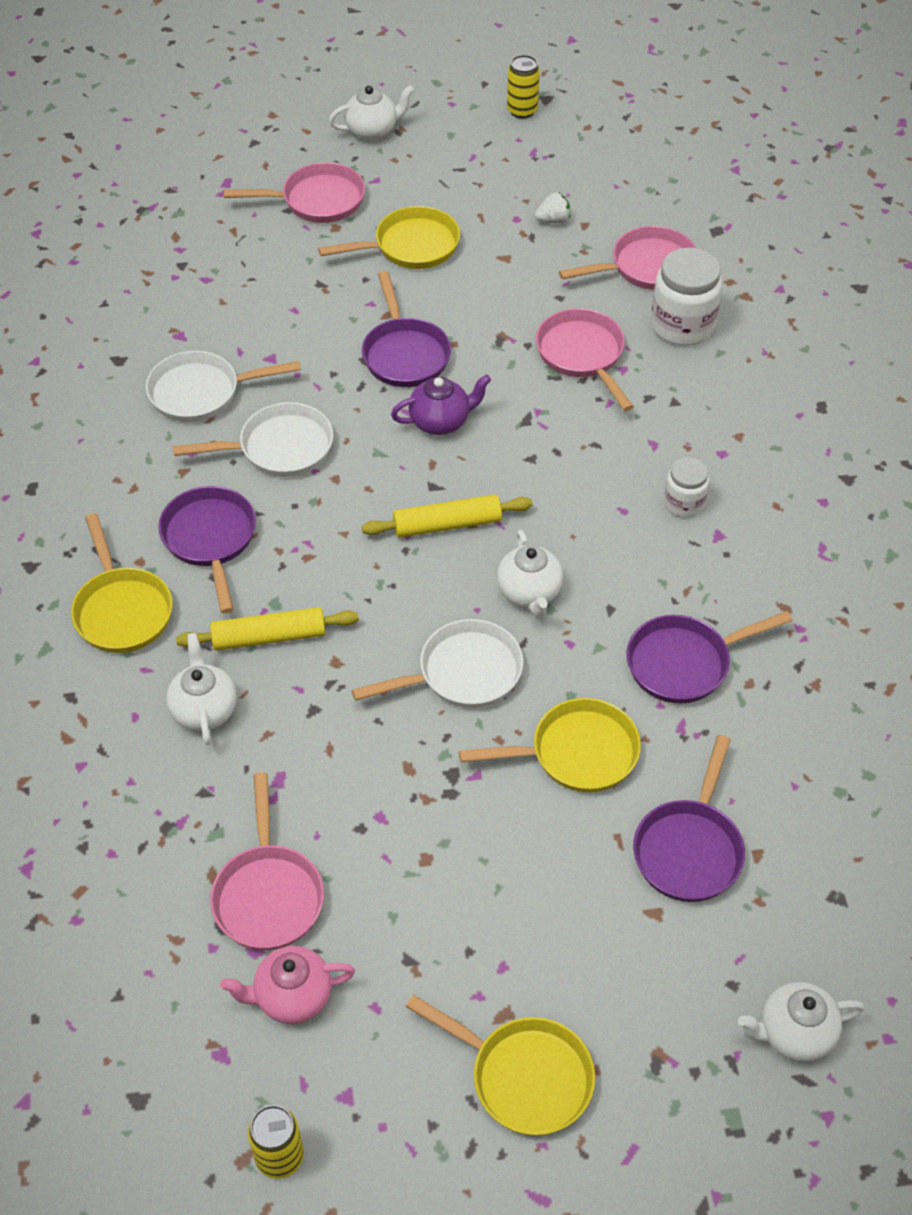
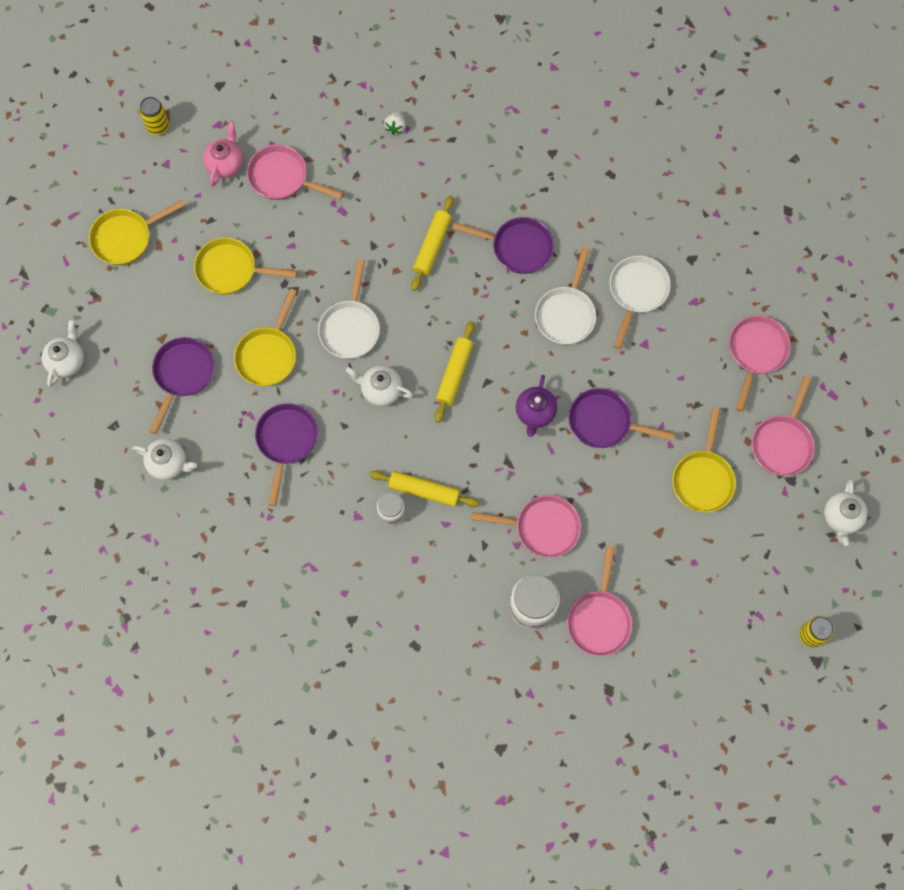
camera: 120 degrees right, 20 degrees up
yellow pan [71,513,173,653] -> yellow pan moved to [194,237,297,294]
white teapot [167,633,237,745] -> white teapot moved to [132,439,197,480]
white strawberry [535,192,570,223] -> white strawberry moved to [384,111,406,135]
purple pan [633,735,745,902] -> purple pan turned 60 degrees clockwise [149,337,214,434]
none -> yellow rolling pin [369,470,480,507]
none -> pink pan [729,315,791,412]

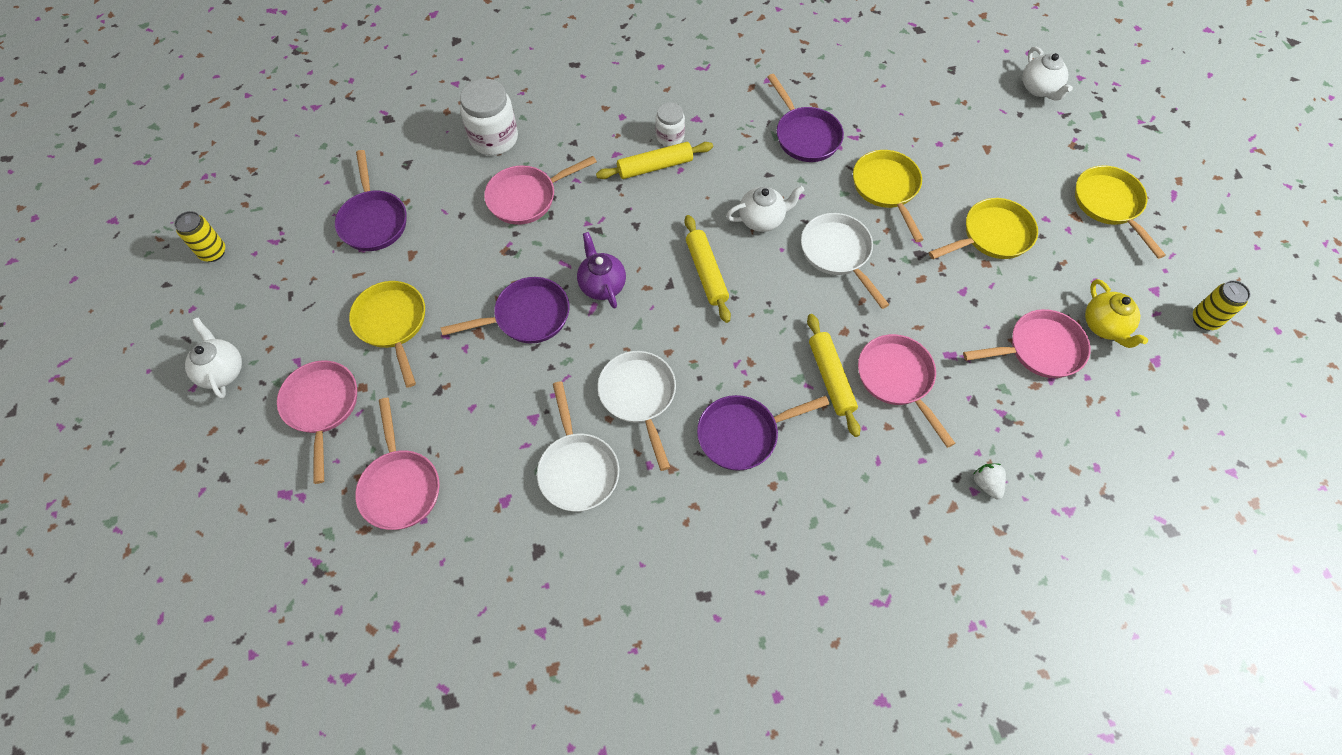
camera: 145 degrees right, 10 degrees down
yellow pan [89,199,186,265] -> yellow pan turned 45 degrees counterclockwise [1075,165,1166,259]
white teapot [132,439,197,480] -> none
purple pan [149,337,214,434] -> purple pan moved to [335,150,407,251]
pink teapot [203,121,243,186] -> yellow teapot [1085,279,1148,348]
pink pan [567,545,632,656] -> pink pan moved to [858,334,955,448]

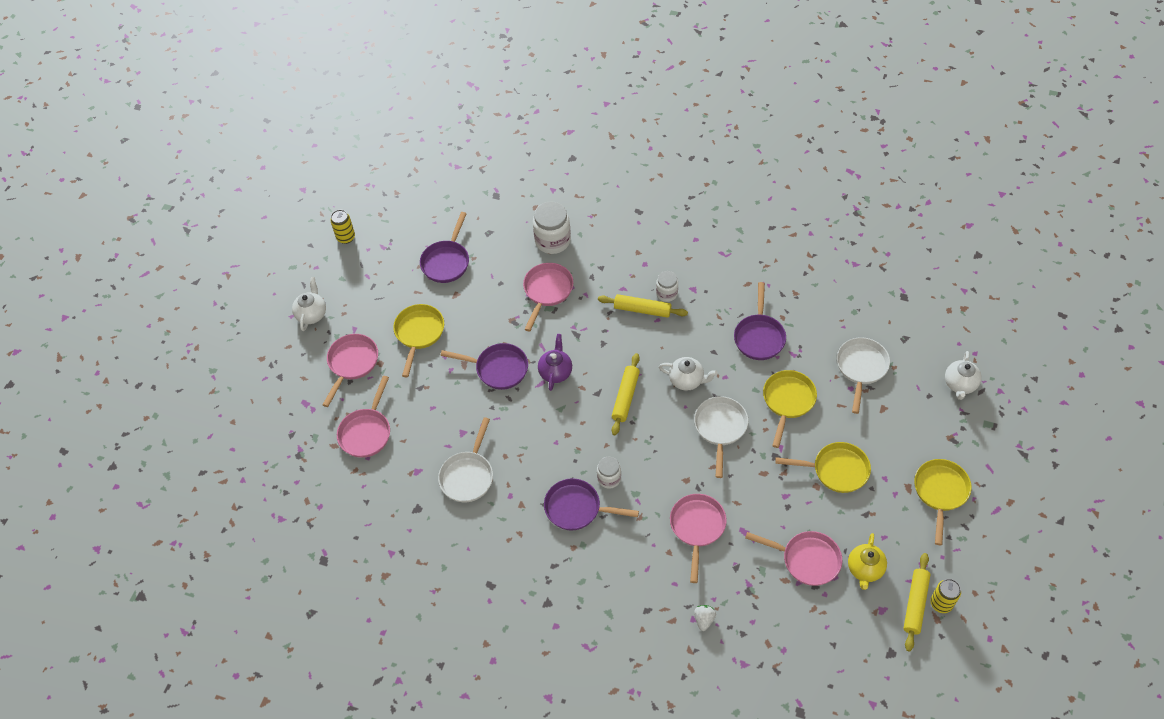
camera: 35 degrees right, 5 degrees down
pink pan [484,156,597,225] -> pink pan turned 105 degrees clockwise [523,263,573,332]
white pan [598,351,676,471] -> white pan moved to [837,337,890,414]
yellow rolling pin [807,314,860,437] -> yellow rolling pin moved to [903,553,931,652]
none -> white jar [597,457,621,489]

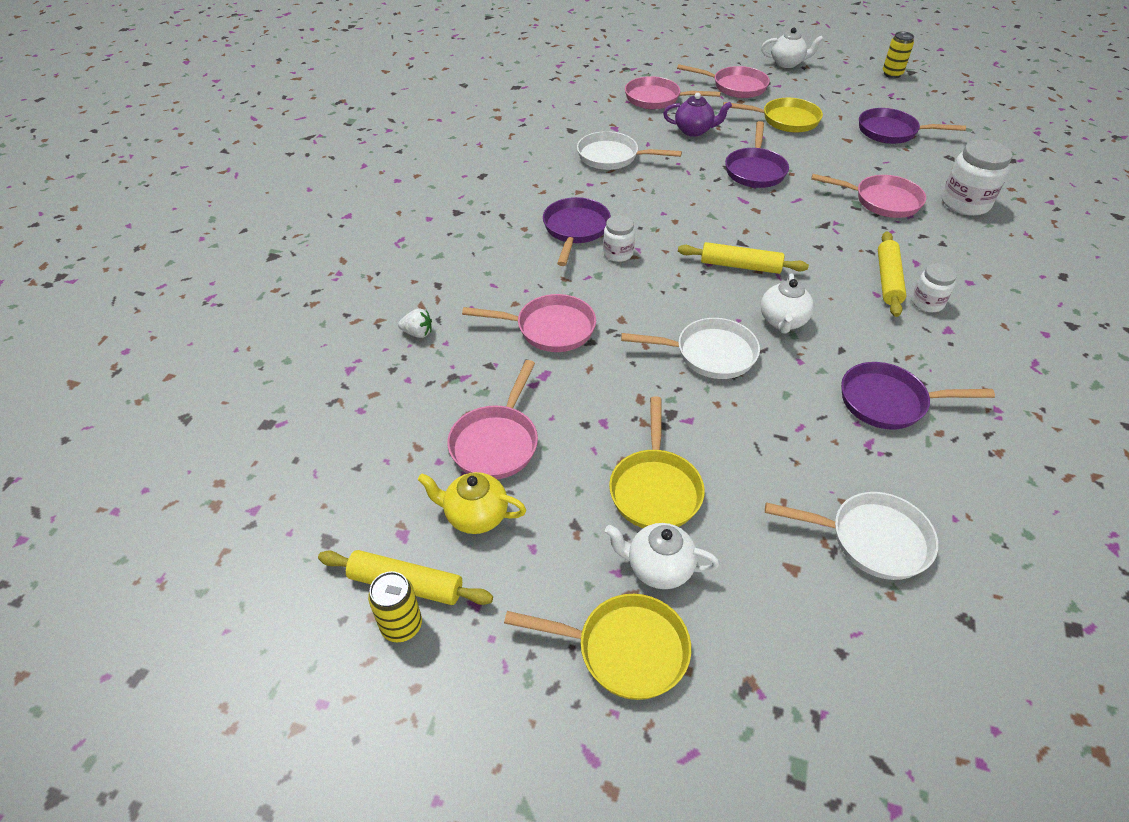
camera: 85 degrees right, 10 degrees down
purple teapot [538,334,572,391] -> purple teapot moved to [663,93,732,136]
yellow pan [763,370,817,448] -> none
white teapot [945,351,982,400] -> white teapot moved to [605,523,719,589]

